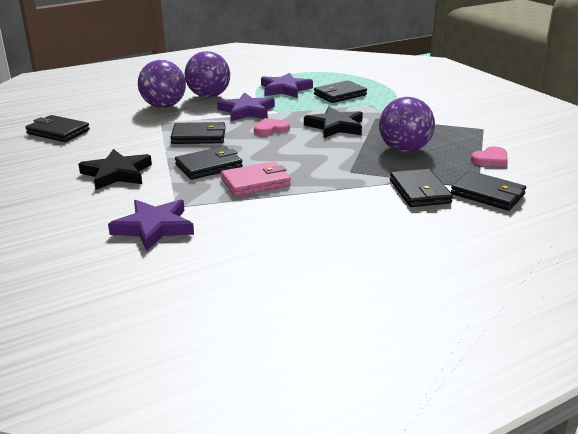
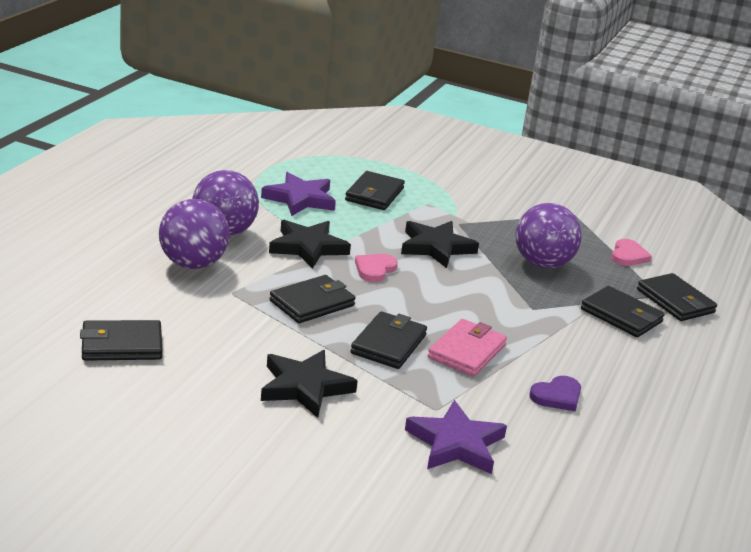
camera: 40 degrees left, 0 degrees up
purple star [217,92,275,121] -> black star [269,220,351,269]
black wallet [451,171,526,211] -> black wallet turned 60 degrees clockwise [637,273,717,321]
none -> purple heart [529,376,581,412]

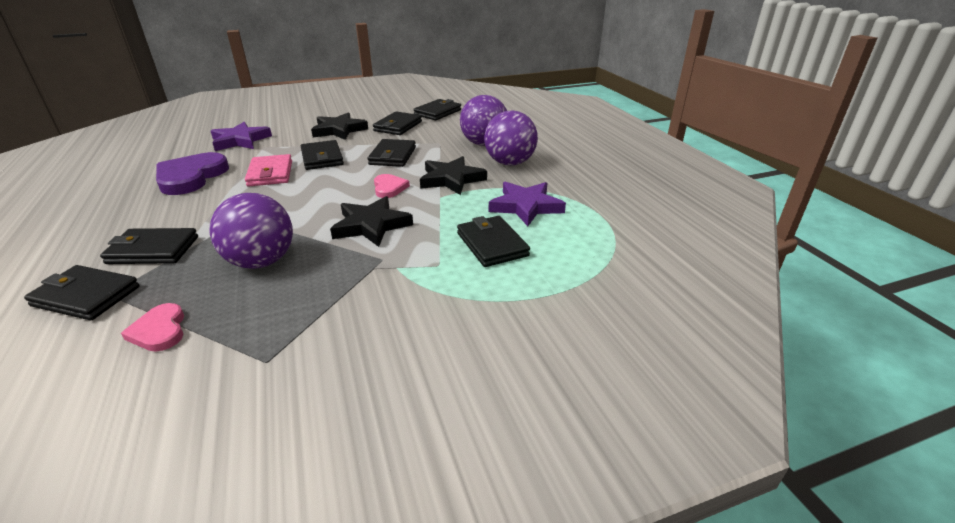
camera: 140 degrees right, 5 degrees up
purple heart [529,376,581,412] -> purple heart [156,152,229,195], size x1.88
none -> black wallet [373,111,422,135]

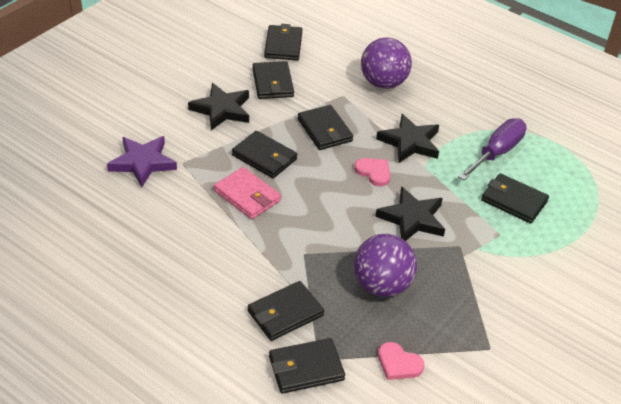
camera: 35 degrees left, 10 degrees up
purple heart [156,152,229,195] -> none
purple ball [484,110,538,166] -> none
purple star [489,182,566,226] -> purple screwdriver [458,118,527,180]

